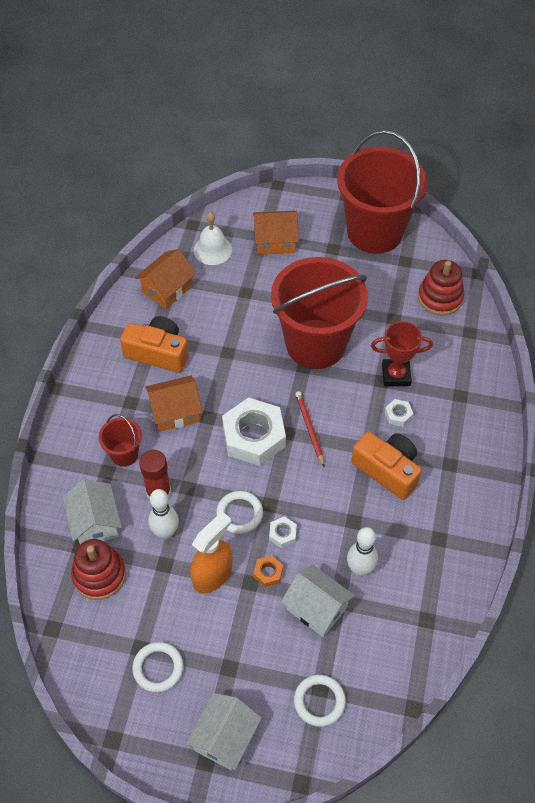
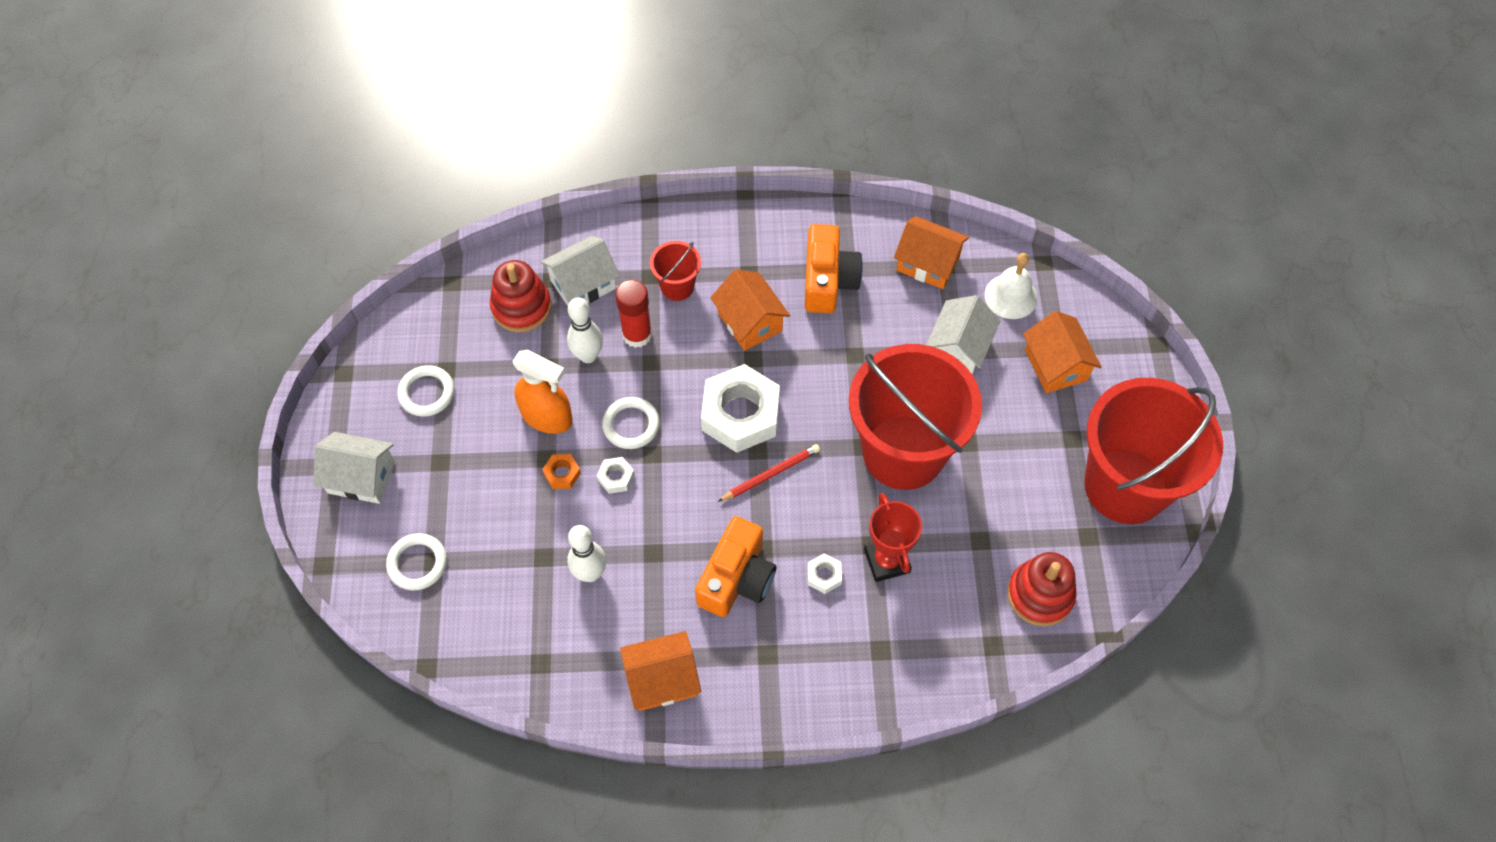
camera: 75 degrees right, 5 degrees up
white house [281,564,355,637] -> white house moved to [926,295,1000,375]
none -> orange house [620,631,701,711]

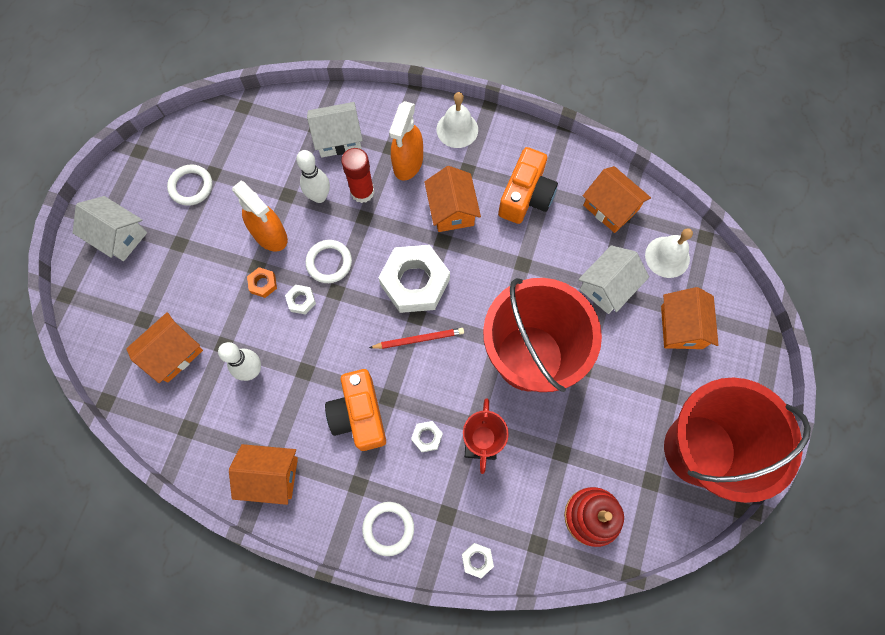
camera: 20 degrees right, 10 degrees up
white ring [386,533,447,590] -> white ring moved to [362,502,414,556]
red stacking toy [490,260,551,332] -> none
red bucket [650,241,701,301] -> orange spray bottle [389,101,423,181]
orange camera [695,516,776,617] -> orange camera turned 120 degrees clockwise [325,369,386,451]
none -> orange house [126,312,203,383]
none -> white bell [437,92,478,148]
none -> white nut [462,543,494,578]

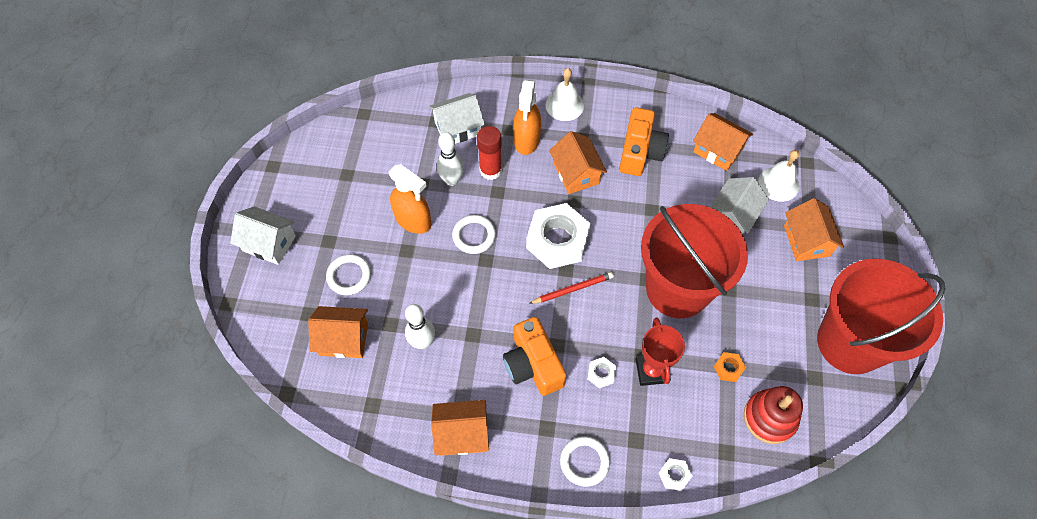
camera: 10 degrees left, 10 degrees down
orange house [126,312,203,383] -> orange house turned 60 degrees clockwise [308,306,368,358]
white ring [167,164,212,206] -> white ring moved to [326,254,371,295]
orange nut [247,267,277,298] -> orange nut moved to [714,352,746,382]
white nut [285,285,316,315] -> none

